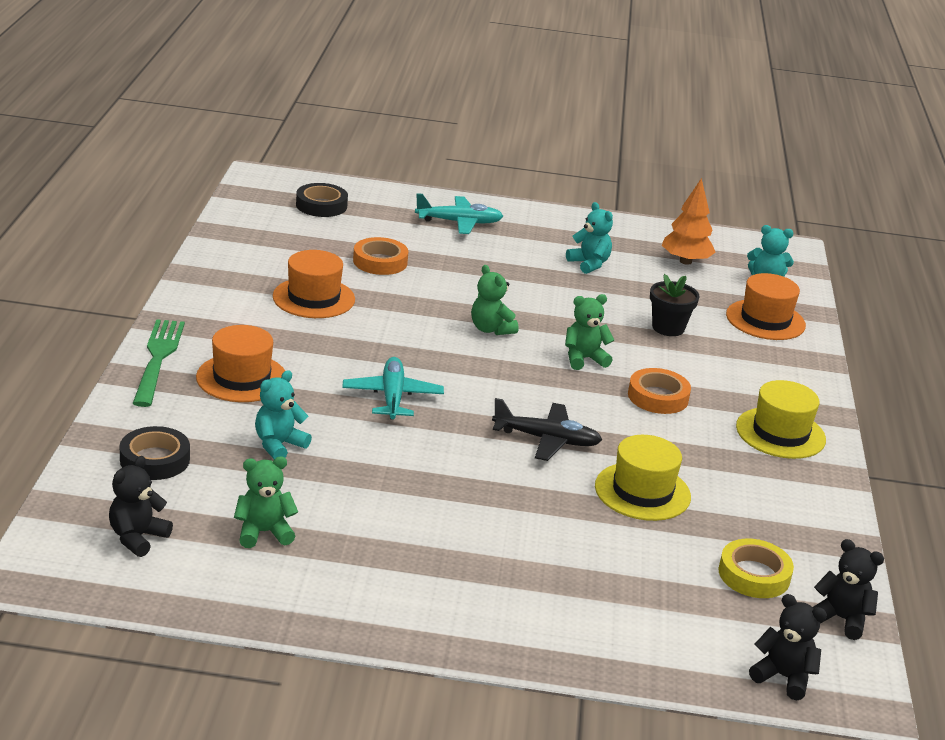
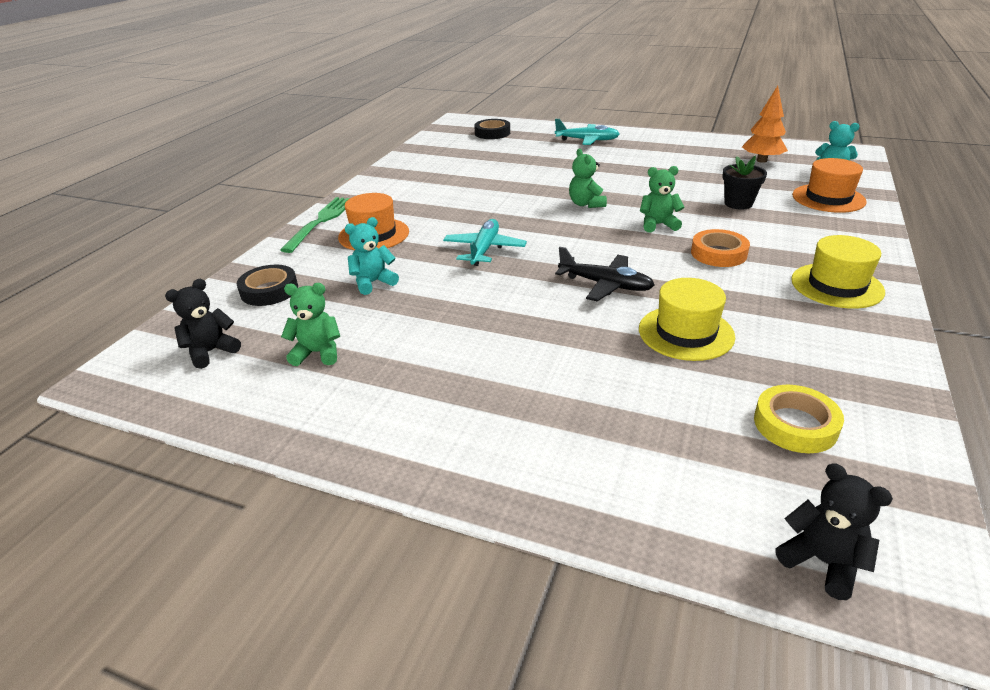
camera: 20 degrees right, 5 degrees up
orange hat [273,250,355,318] -> none
orange tape [353,237,408,275] -> none
turquoise teddy bear [566,202,613,274] -> none
black teddy bear [813,539,884,640] -> none

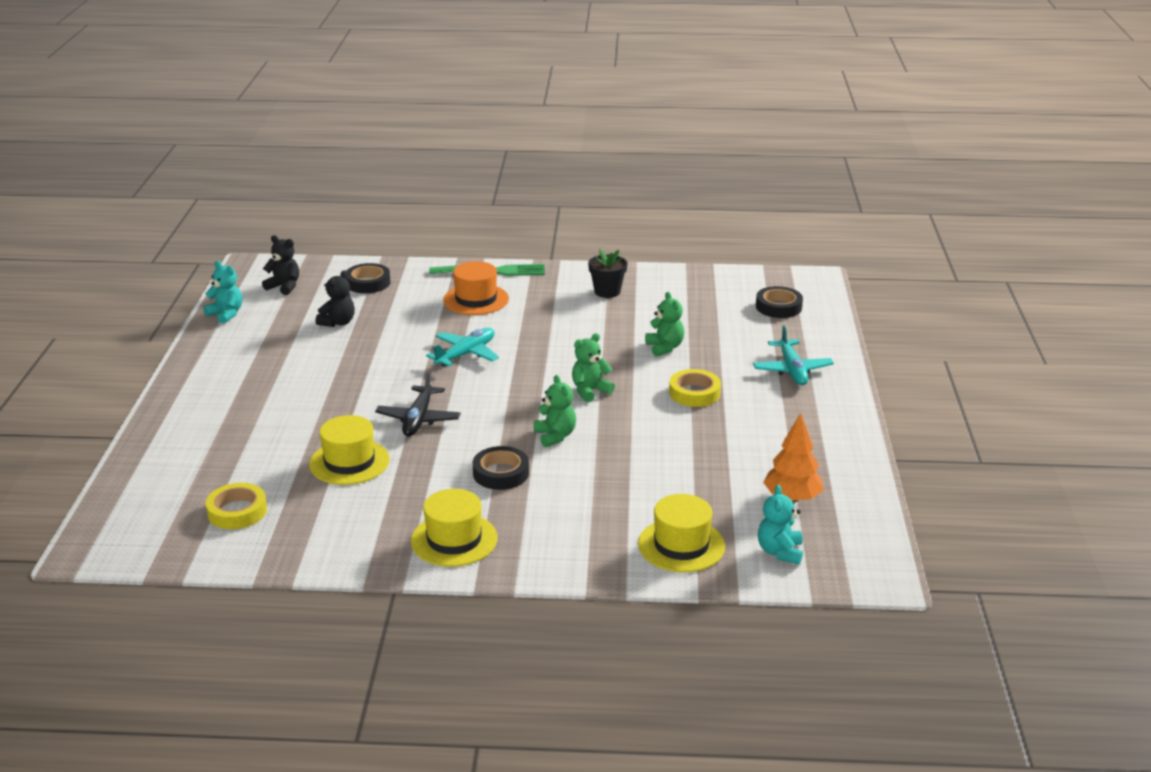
camera: 70 degrees right, 5 degrees down
green teddy bear [281,283,340,366] -> green teddy bear moved to [645,292,684,357]
turquoise teddy bear [345,217,399,295] -> turquoise teddy bear moved to [204,261,242,324]
turquoise plane [443,219,527,266] -> turquoise plane turned 45 degrees counterclockwise [426,328,499,367]
orange tape [691,229,750,267] -> black tape [473,446,529,490]
black flower pot [722,156,767,210] -> black flower pot moved to [588,248,627,298]
black teddy bear [775,463,893,600] -> black teddy bear moved to [316,270,355,327]
orange hat [792,158,867,213] -> yellow hat [638,494,725,572]
none -> yellow tape [669,369,721,407]

